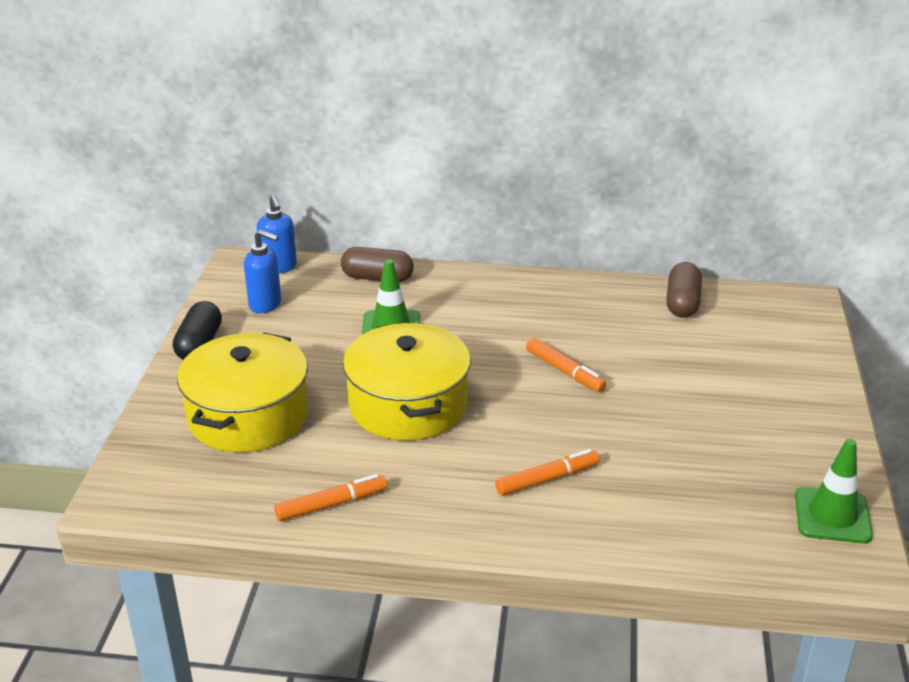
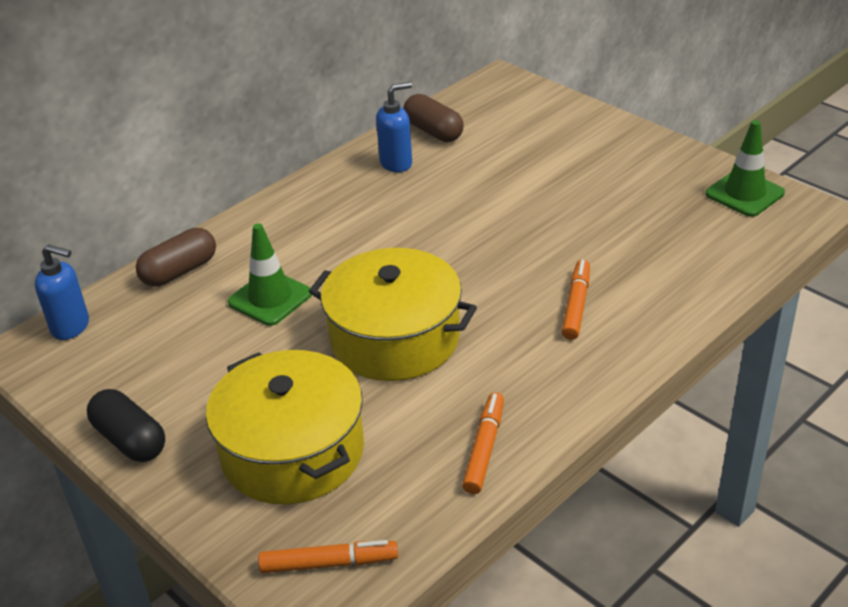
camera: 50 degrees left, 5 degrees up
blue soap dispenser [244,229,281,313] -> blue soap dispenser moved to [376,82,412,172]
orange marker [526,338,606,392] -> orange marker moved to [258,540,398,573]

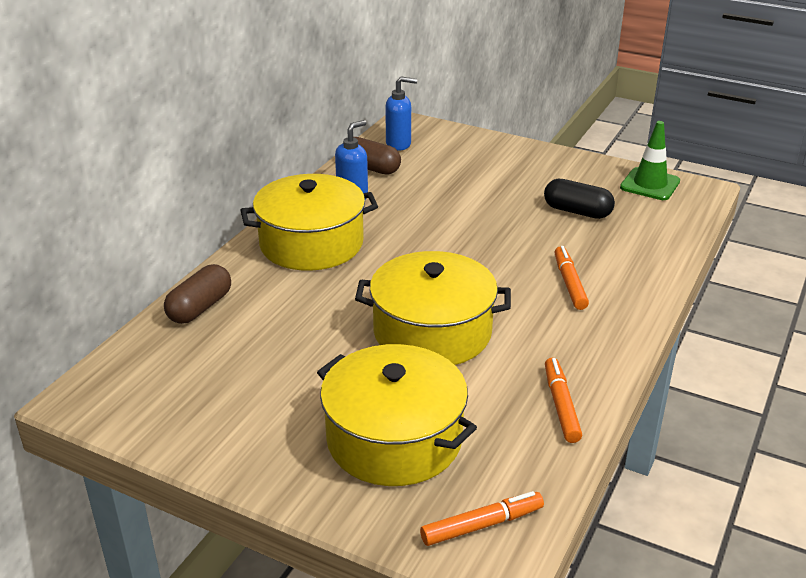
camera: 20 degrees left, 5 degrees down
blue soap dispenser [35,244,89,340] -> blue soap dispenser moved to [385,77,417,151]
black capsule [87,389,165,462] -> black capsule moved to [544,179,615,219]
green traffic cone [228,223,312,326] -> none
none -> yellow pot [240,174,378,271]

